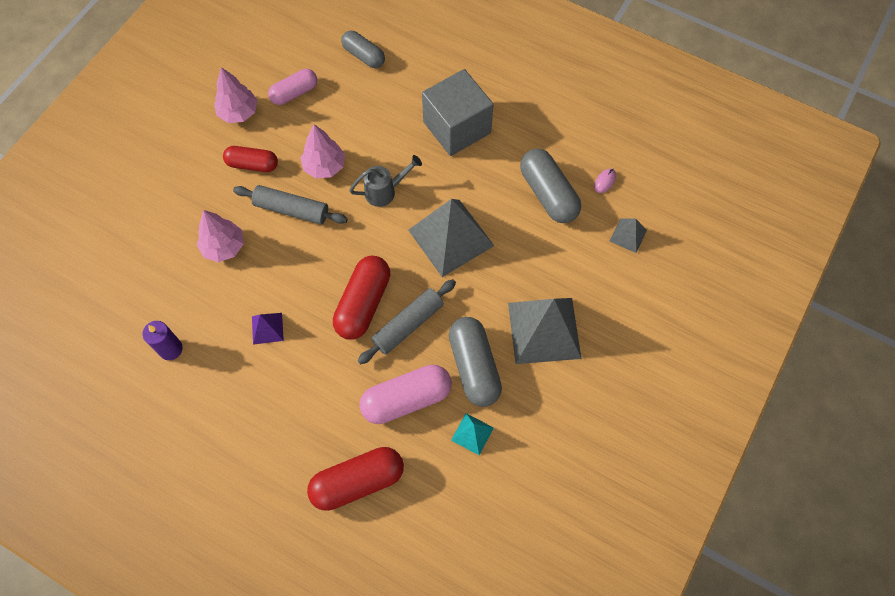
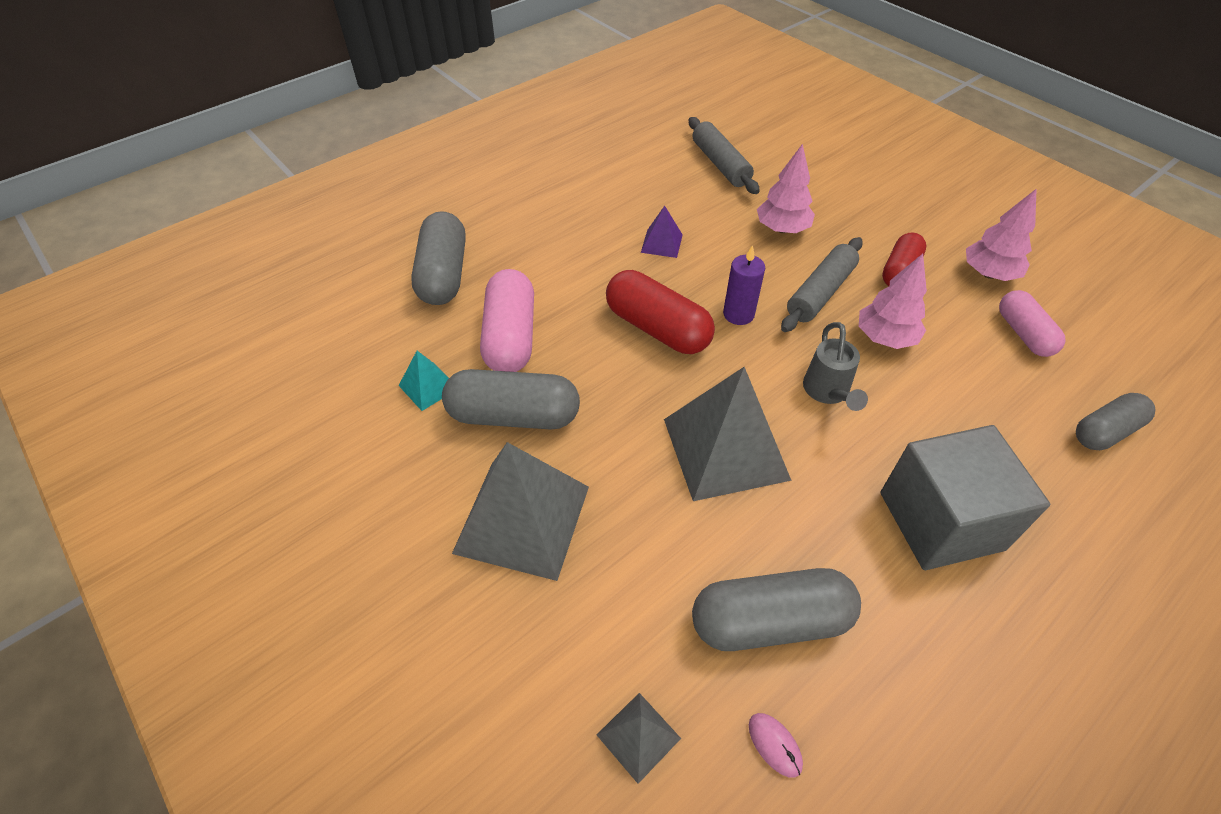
camera: 110 degrees right, 15 degrees down
purple candle [142,321,183,360] -> purple candle moved to [723,245,765,325]
red capsule [307,447,404,511] -> grey capsule [411,211,466,305]
grey rolling pin [358,279,456,364] -> grey rolling pin moved to [689,117,760,194]

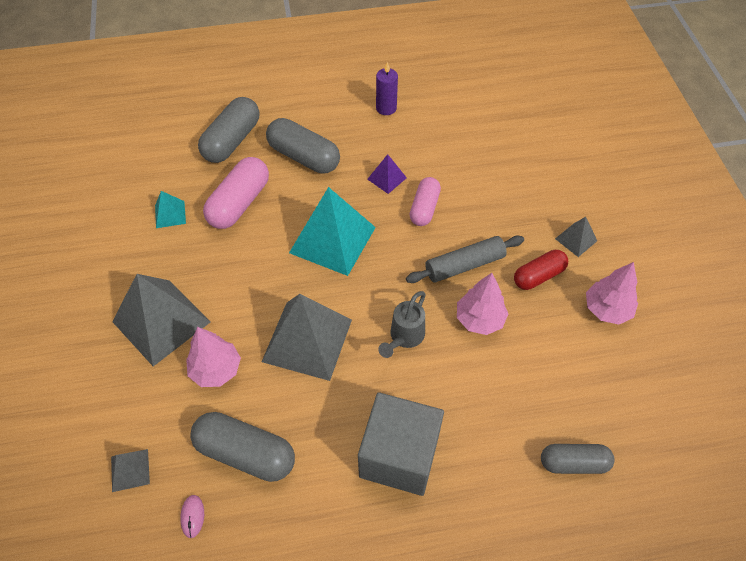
camera: 30 degrees right, 5 degrees up
grey capsule [442,369,580,430] -> grey capsule moved to [266,118,340,173]
red capsule [606,270,715,354] -> turquoise pyramid [289,187,376,276]
grey rolling pin [689,117,760,194] -> none
purple candle [723,245,765,325] -> purple candle moved to [376,62,398,115]
pink tree [757,144,815,233] -> pink tree moved to [186,327,241,387]
pink capsule [999,290,1065,357] -> pink capsule moved to [410,177,441,226]
none -> grey pyramid [555,217,597,257]

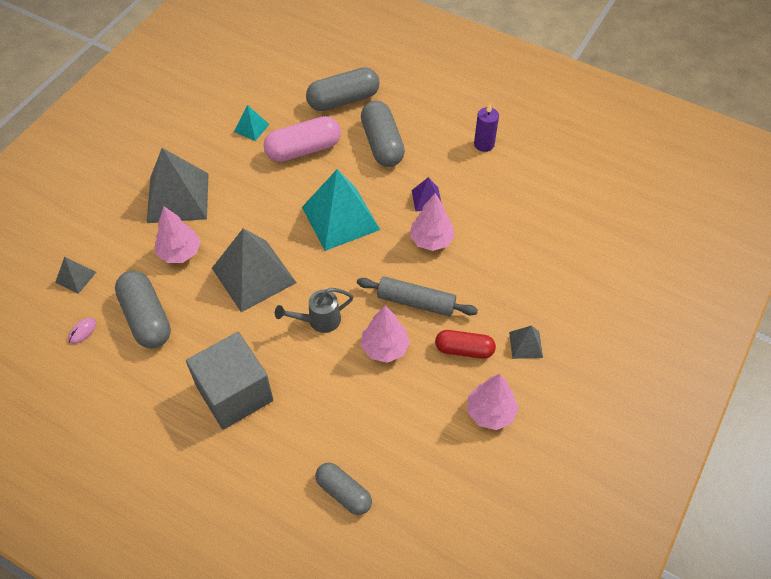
camera: 40 degrees right, 0 degrees up
pink capsule [410,177,441,226] -> pink tree [410,193,455,251]

